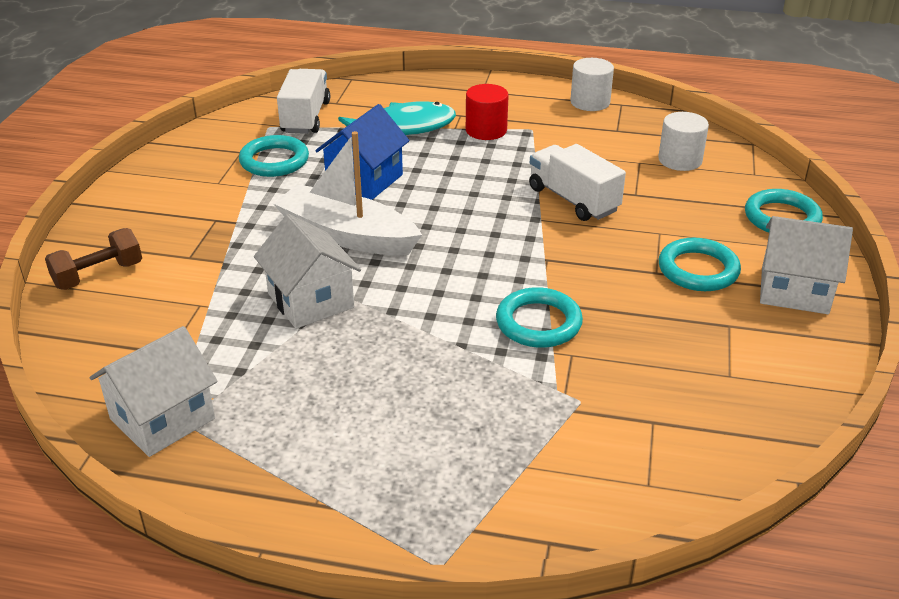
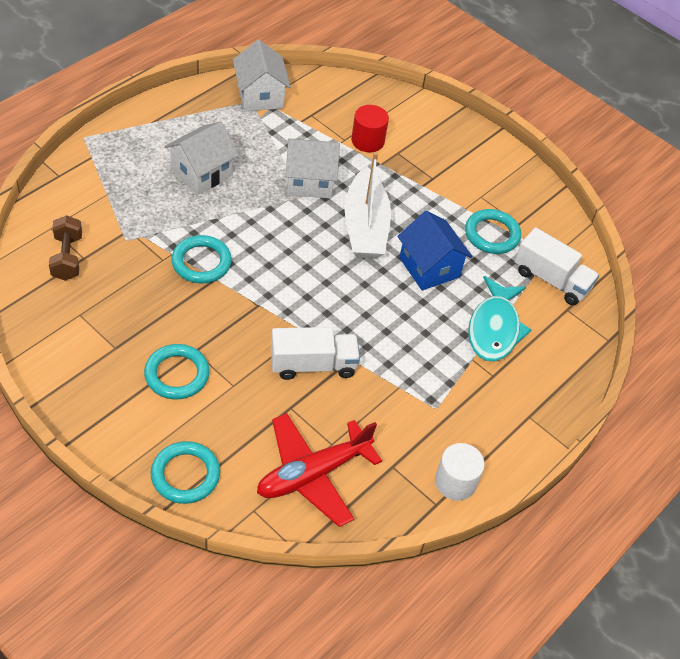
camera: 115 degrees right, 15 degrees up
brown dumbbell [45,228,142,290] -> brown dumbbell moved to [49,215,82,281]
white boat [273,131,422,256] -> white boat turned 120 degrees clockwise [344,152,391,259]
red cylinder [466,84,509,140] -> red cylinder moved to [351,105,389,152]
white cylinder [658,112,709,171] -> red plane [257,413,382,527]
white house [760,216,853,314] -> white house moved to [164,122,239,195]

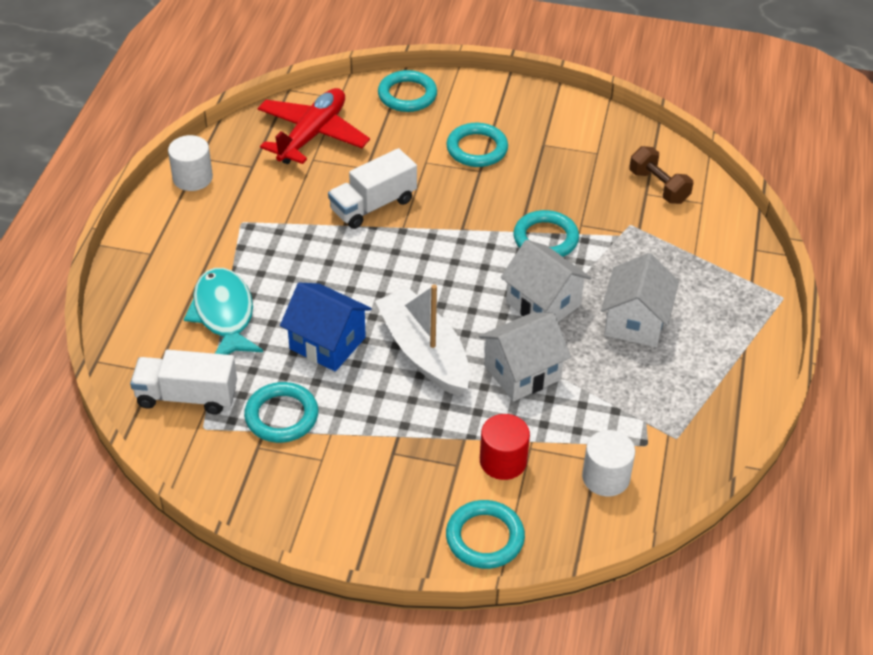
camera: 155 degrees right, 5 degrees down
white house [233,40,291,111] -> white house moved to [501,240,591,322]
none -> turquoise ring [446,500,525,569]
none -> white cylinder [582,430,635,497]

